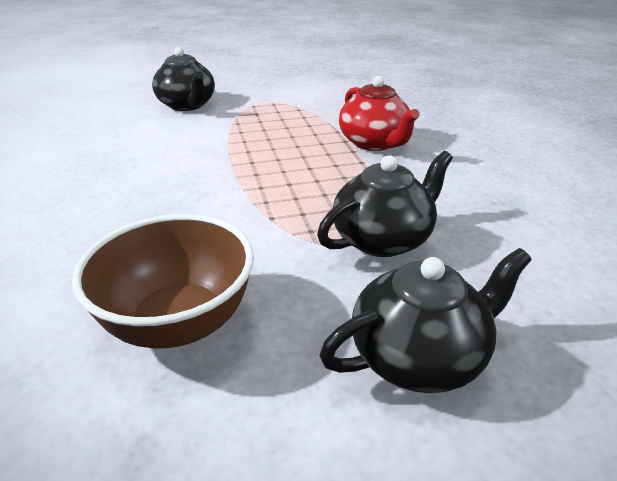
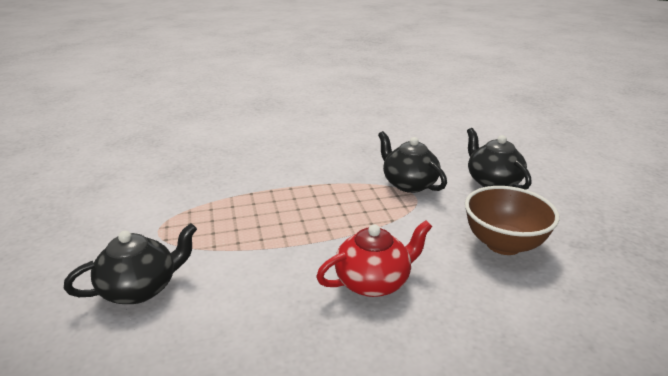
camera: 90 degrees left, 5 degrees down
red teapot [339,76,420,151] -> red teapot moved to [316,221,432,297]

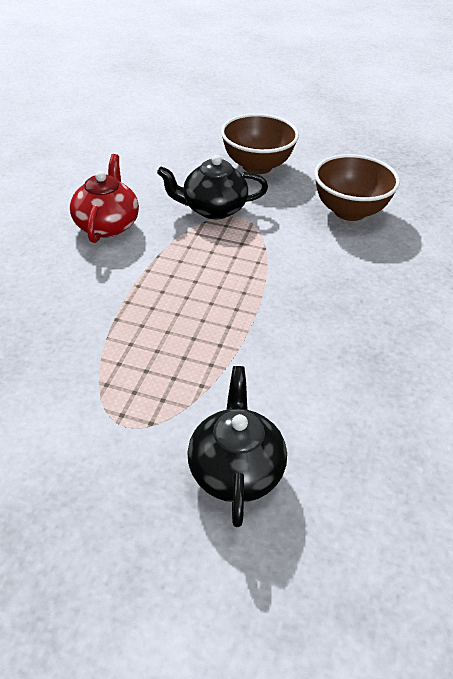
camera: 60 degrees left, 15 degrees up
red teapot [316,221,432,297] -> red teapot moved to [70,154,139,243]
black teapot [467,128,531,190] -> brown bowl [221,113,299,174]

